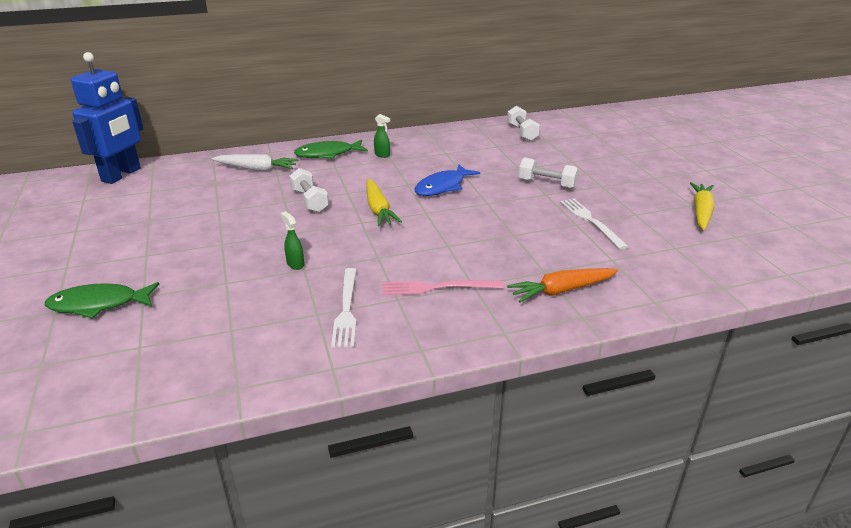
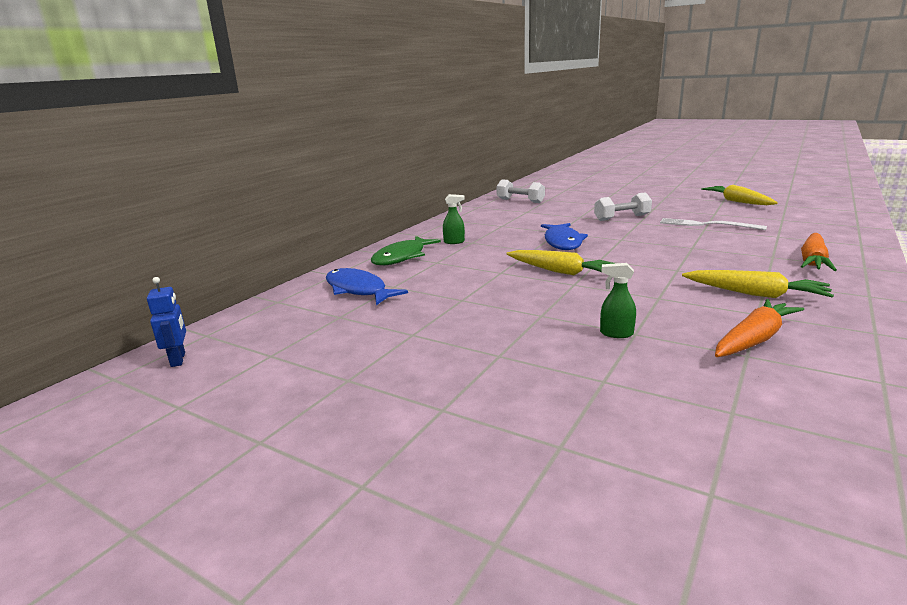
camera: 40 degrees left, 10 degrees down
green fish [45,282,159,319] -> none
blue robot [71,52,143,184] -> blue robot [147,277,186,367], size x0.43
white carrot [212,154,299,171] -> blue fish [326,268,408,305]
white dumbbell [289,168,329,212] -> none
white fork [331,268,356,348] -> orange carrot [715,299,804,357]
pink fork [383,280,504,295] -> yellow carrot [682,270,834,298]

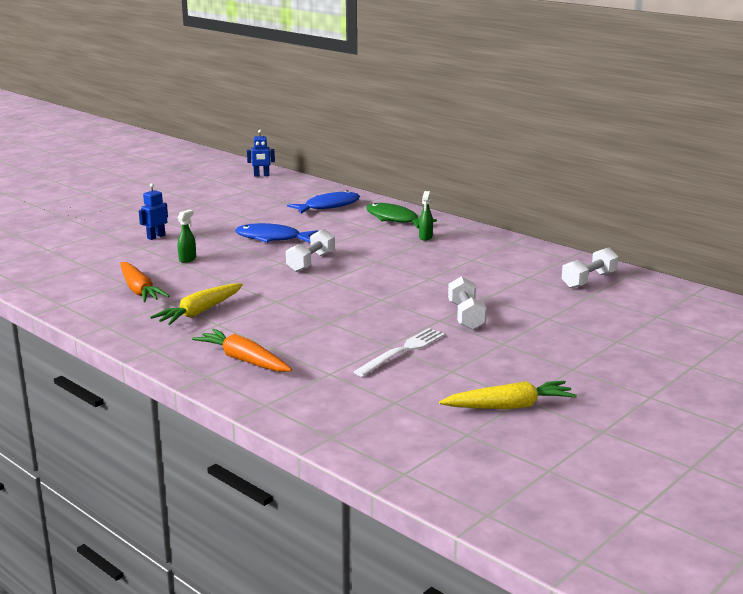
camera: 100 degrees right, 0 degrees up
yellow carrot [506,250,616,275] -> white dumbbell [286,229,335,272]
blue fish [541,223,588,250] -> blue fish moved to [235,223,318,243]
none -> blue robot [139,183,168,240]

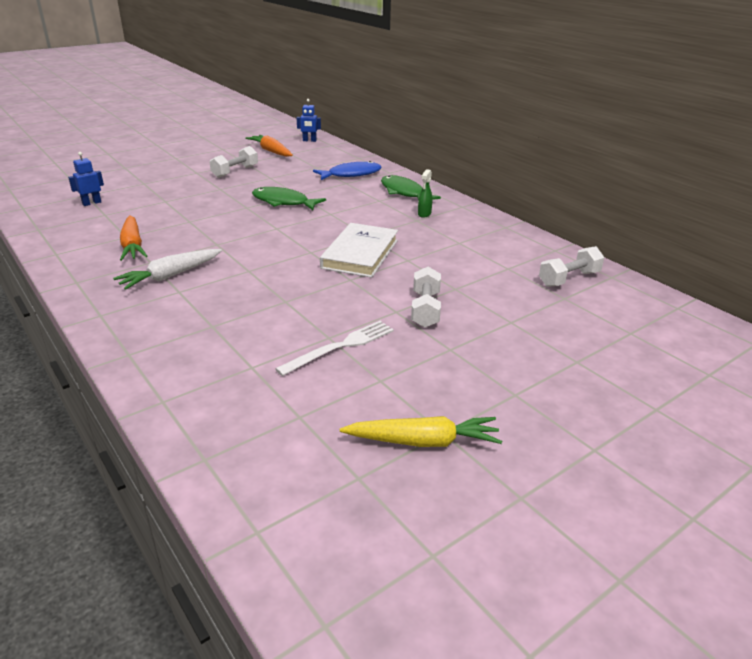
camera: 10 degrees right, 10 degrees up
blue robot [139,183,168,240] -> blue robot moved to [68,152,104,206]
yellow carrot [150,283,243,325] -> white carrot [113,249,222,290]
green spray bottle [178,210,196,263] -> none
orange carrot [192,328,292,372] -> orange carrot moved to [245,135,293,157]
blue fish [235,223,318,243] -> green fish [252,187,326,210]
white dumbbell [286,229,335,272] -> white dumbbell moved to [210,146,258,178]
none -> white book [320,223,398,278]

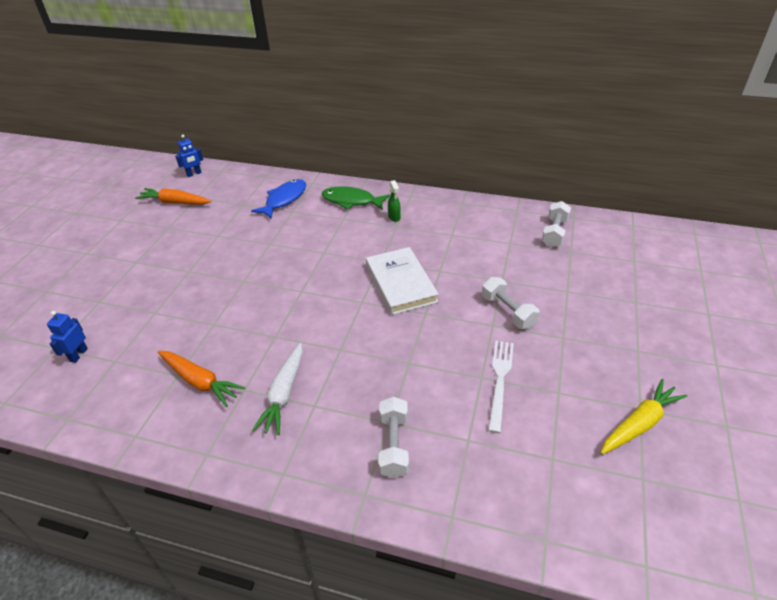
camera: 35 degrees left, 10 degrees up
white dumbbell [210,146,258,178] -> white dumbbell moved to [378,397,409,478]
green fish [252,187,326,210] -> none

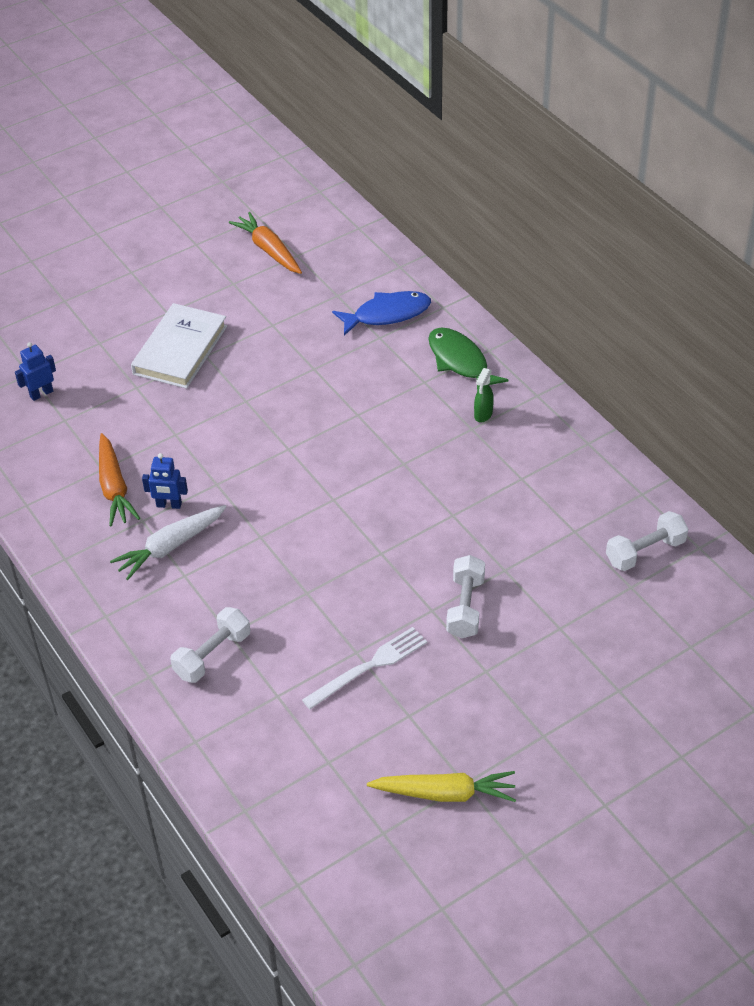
camera: 40 degrees right, 5 degrees up
blue robot [175,135,203,177] -> blue robot moved to [142,453,188,509]
white book [366,247,439,315] -> white book moved to [131,303,227,389]

